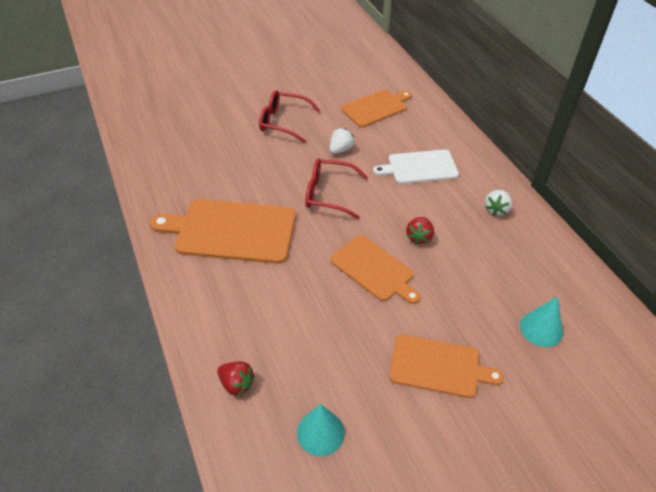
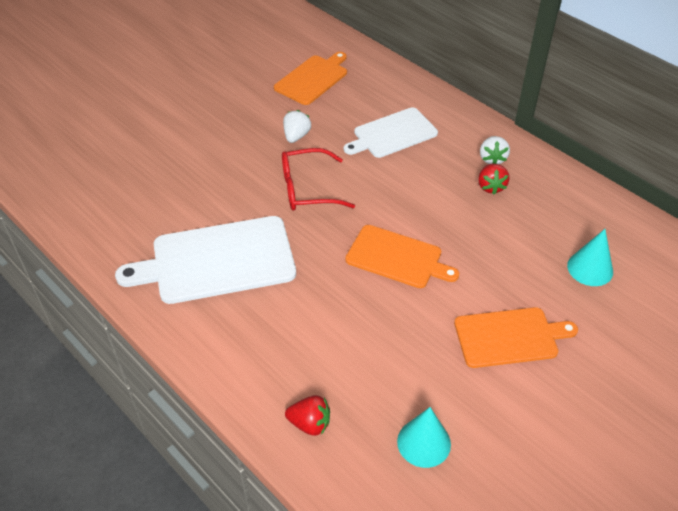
camera: 20 degrees left, 0 degrees up
orange cutting board [150,199,296,264] -> white cutting board [115,216,296,304]
red glasses [259,90,321,143] -> none
red strawberry [406,217,434,245] -> red strawberry moved to [478,163,510,195]

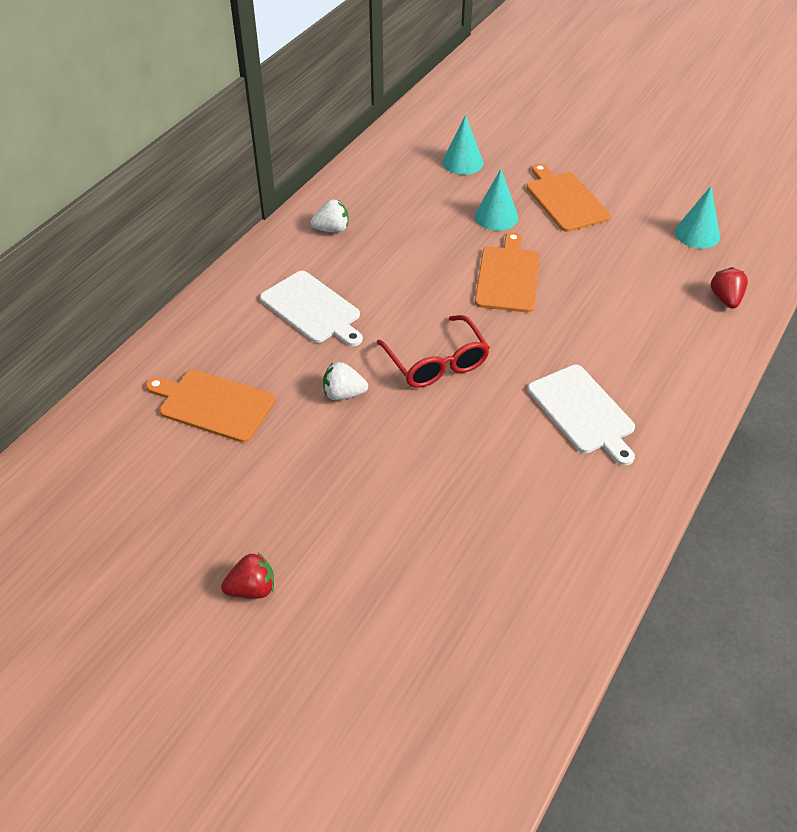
camera: 105 degrees left, 0 degrees up
white cutting board [115,216,296,304] -> white cutting board [528,365,635,466], size x0.64
red strawberry [478,163,510,195] -> red strawberry moved to [221,553,274,599]
none -> turquoise cone [475,169,518,231]

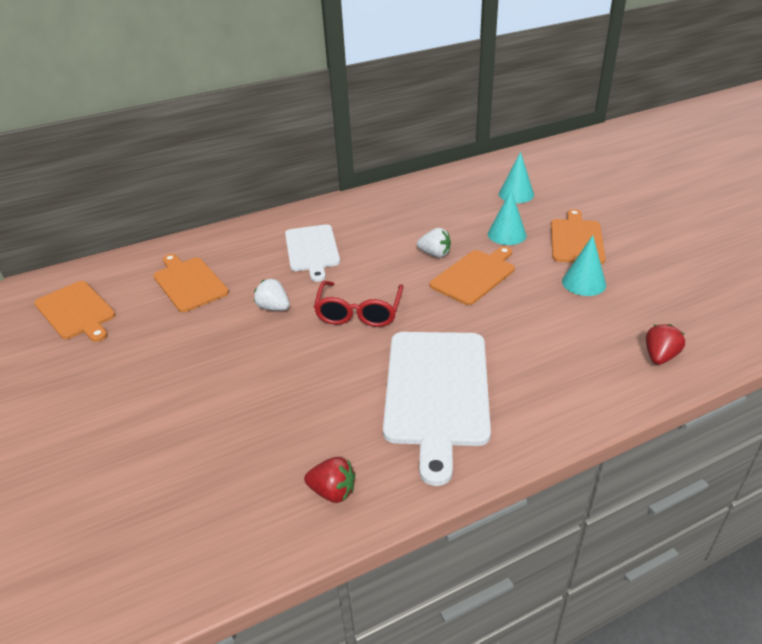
camera: 35 degrees right, 10 degrees down
red strawberry [221,553,274,599] -> red strawberry moved to [304,457,355,503]
white strawberry [310,200,348,233] -> white strawberry moved to [417,228,451,258]
white cutting board [528,365,635,466] -> white cutting board [383,332,491,486], size x1.56
turquoise cone [675,186,720,249] -> turquoise cone moved to [562,235,606,296]
none -> orange cutting board [34,281,116,342]

